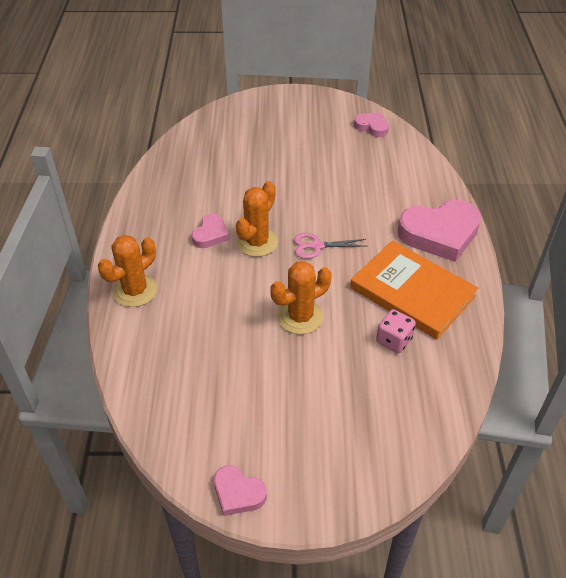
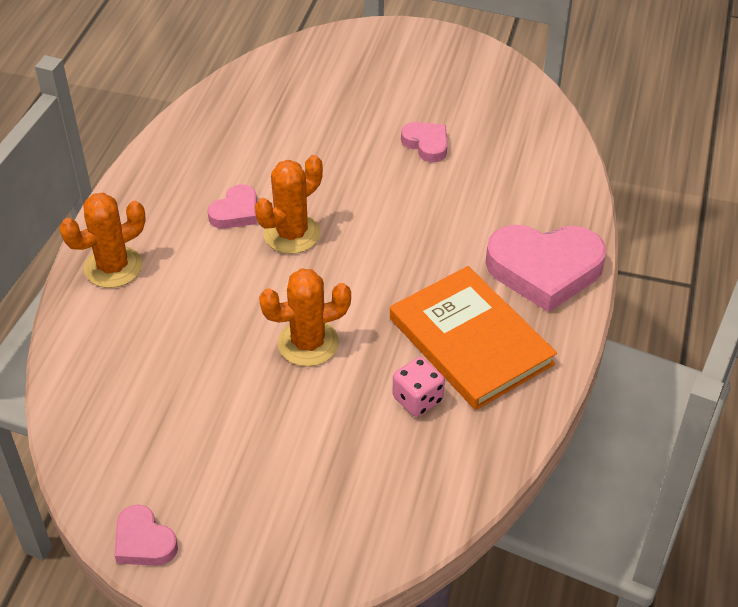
camera: 15 degrees right, 0 degrees up
pink scissors [294,233,366,259] -> none
pink heart [354,112,389,137] -> pink heart moved to [401,122,447,162]

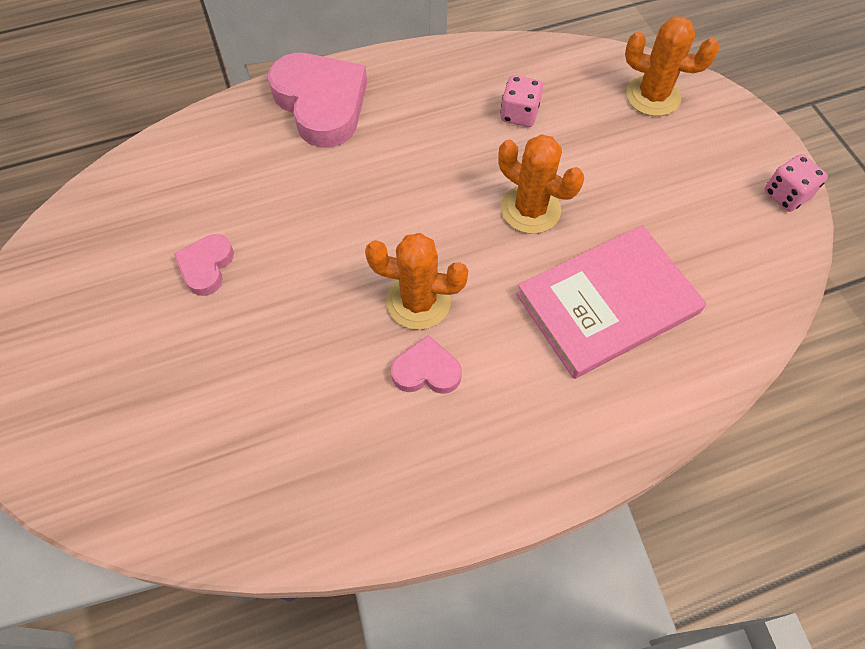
camera: 125 degrees left, 15 degrees up
orange cactus [60,193,146,288] -> orange cactus moved to [625,16,719,116]
pink heart [115,504,178,566] -> pink dice [764,154,828,212]
orange book [390,266,557,410] -> none
none -> pink book [516,225,707,379]

